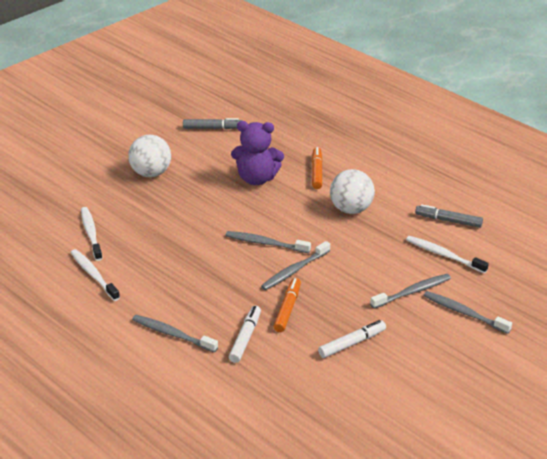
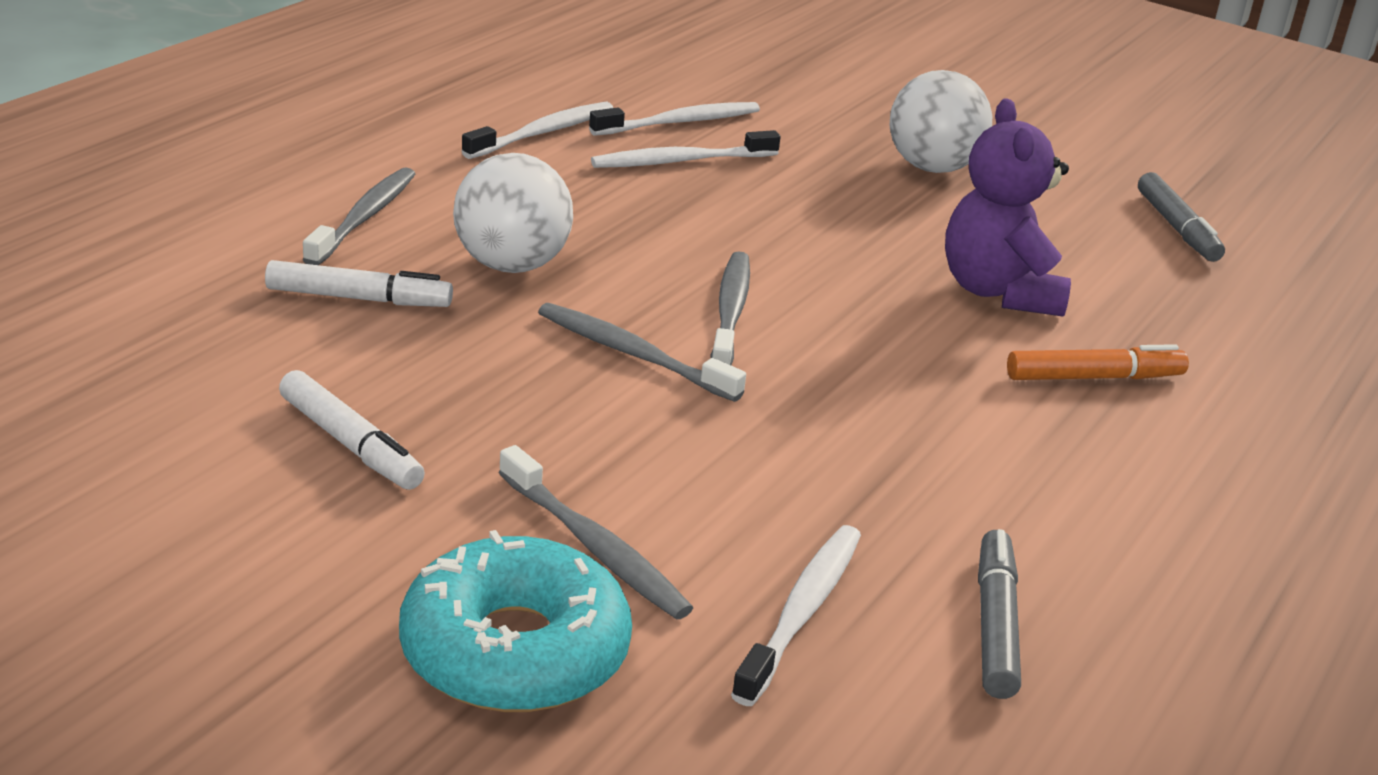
camera: 75 degrees right, 5 degrees down
orange marker [273,278,301,332] -> none
white ball [330,169,375,214] -> white ball moved to [453,153,573,273]
grey toothbrush [423,291,512,334] -> turquoise donut [399,530,632,712]
none -> white toothbrush [591,130,780,168]

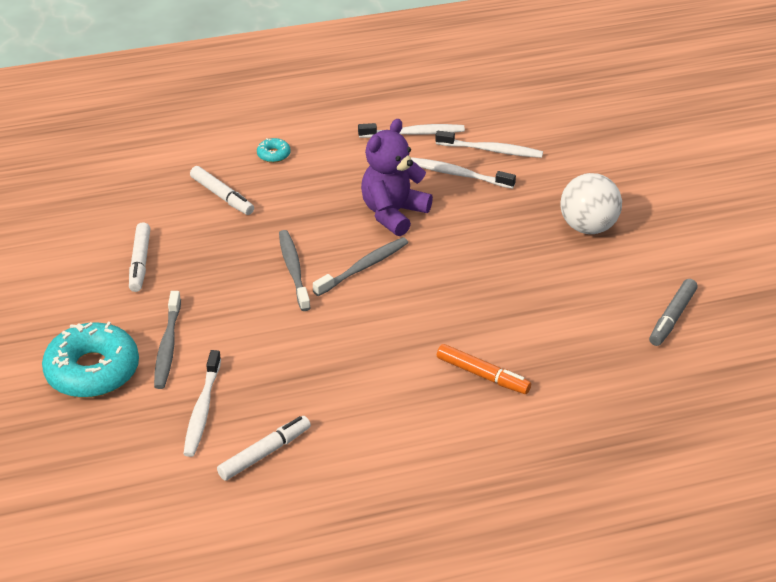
camera: 45 degrees right, 10 degrees up
grey toothbrush [302,167,415,265] -> turquoise donut [257,138,291,163]
white ball [453,153,573,273] -> none
white toothbrush [731,525,861,706] -> white toothbrush turned 120 degrees clockwise [184,350,221,457]
purple teddy bear [945,98,1071,316] -> purple teddy bear moved to [361,119,433,236]
grey marker [978,529,1021,699] -> white marker [217,416,311,481]

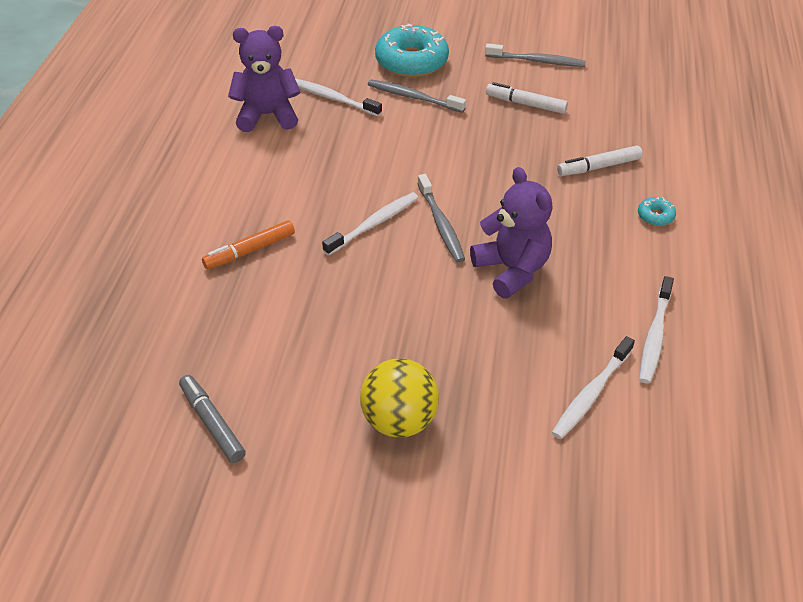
camera: 115 degrees right, 5 degrees up
white marker [217,416,311,481] -> purple teddy bear [228,26,301,132]
grey toothbrush [279,230,310,311] -> grey toothbrush moved to [485,43,586,67]
white toothbrush [411,157,516,189] -> white toothbrush moved to [322,192,419,256]
white ball [560,173,622,234] -> yellow ball [360,358,439,438]

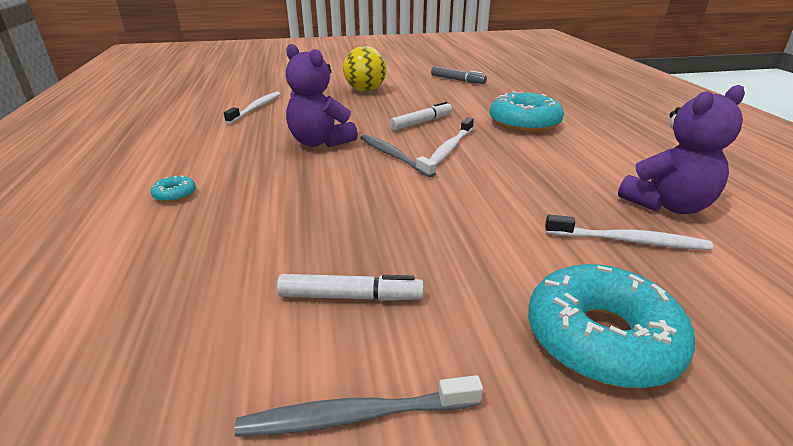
camera: 160 degrees right, 15 degrees down
orange marker [202,220,295,269] -> turquoise donut [490,91,564,133]
grey toothbrush [368,80,466,113] -> none
white marker [557,145,642,176] -> white marker moved to [389,101,452,130]
white toothbrush [639,276,674,384] -> none

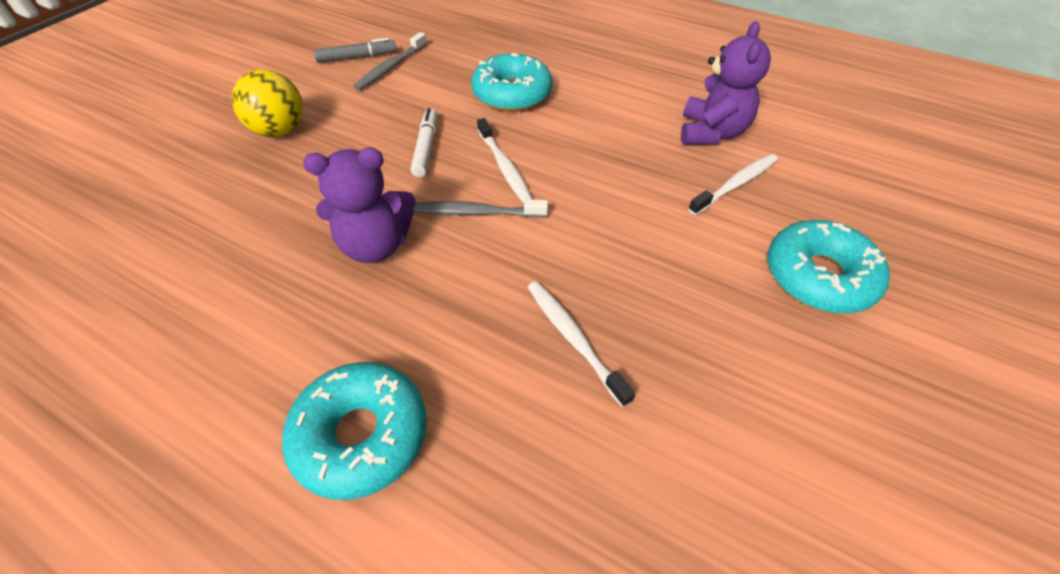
camera: 50 degrees left, 20 degrees up
turquoise donut [151,176,196,202] -> turquoise donut [282,362,427,500], size x2.36
white toothbrush [224,92,280,124] -> white toothbrush moved to [528,281,635,408]
grey toothbrush [234,375,483,437] -> grey toothbrush moved to [354,32,427,90]
white marker [277,274,424,301] -> none

